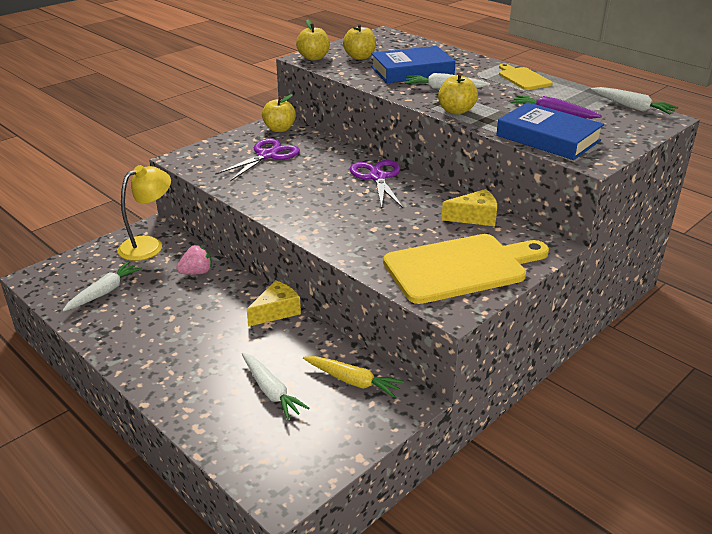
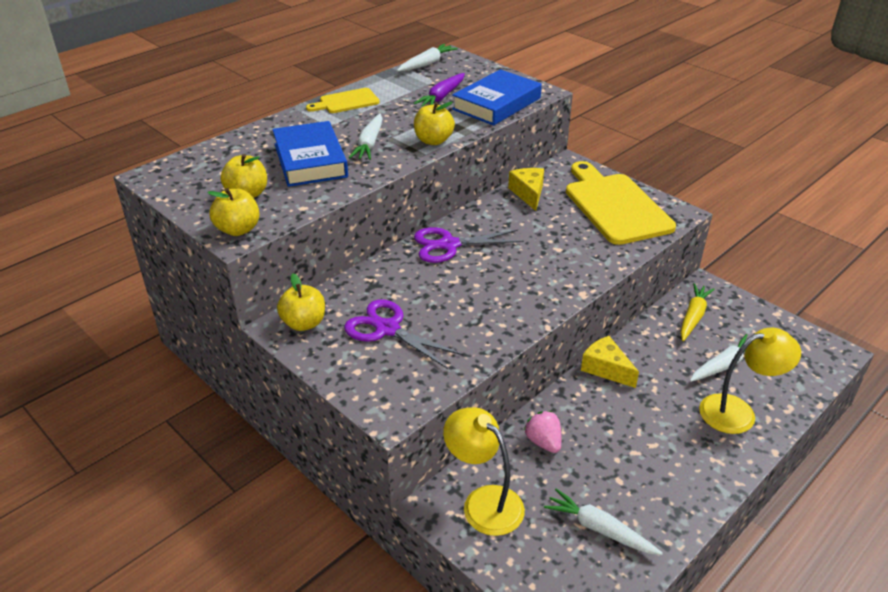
camera: 90 degrees left, 5 degrees up
none -> yellow lamp [699,327,801,434]

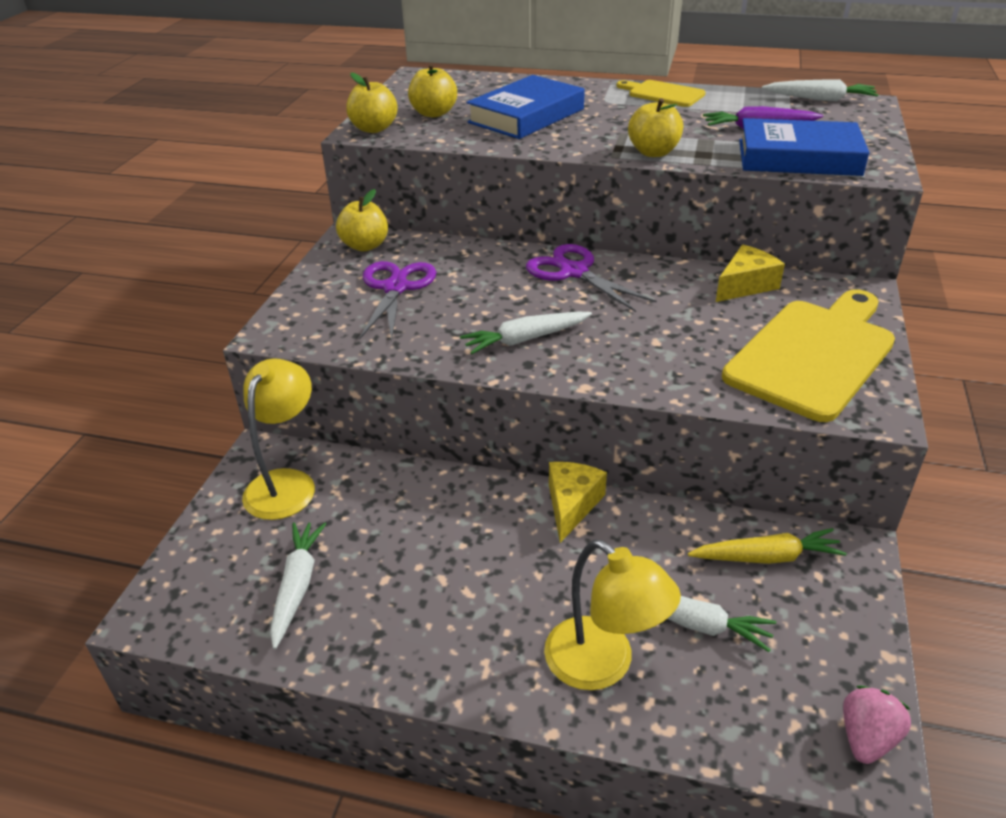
camera: 60 degrees right, 0 degrees up
white carrot [349,113,383,160] -> white carrot moved to [460,312,592,354]
pink strawberry [524,411,562,453] -> pink strawberry moved to [843,686,911,764]

